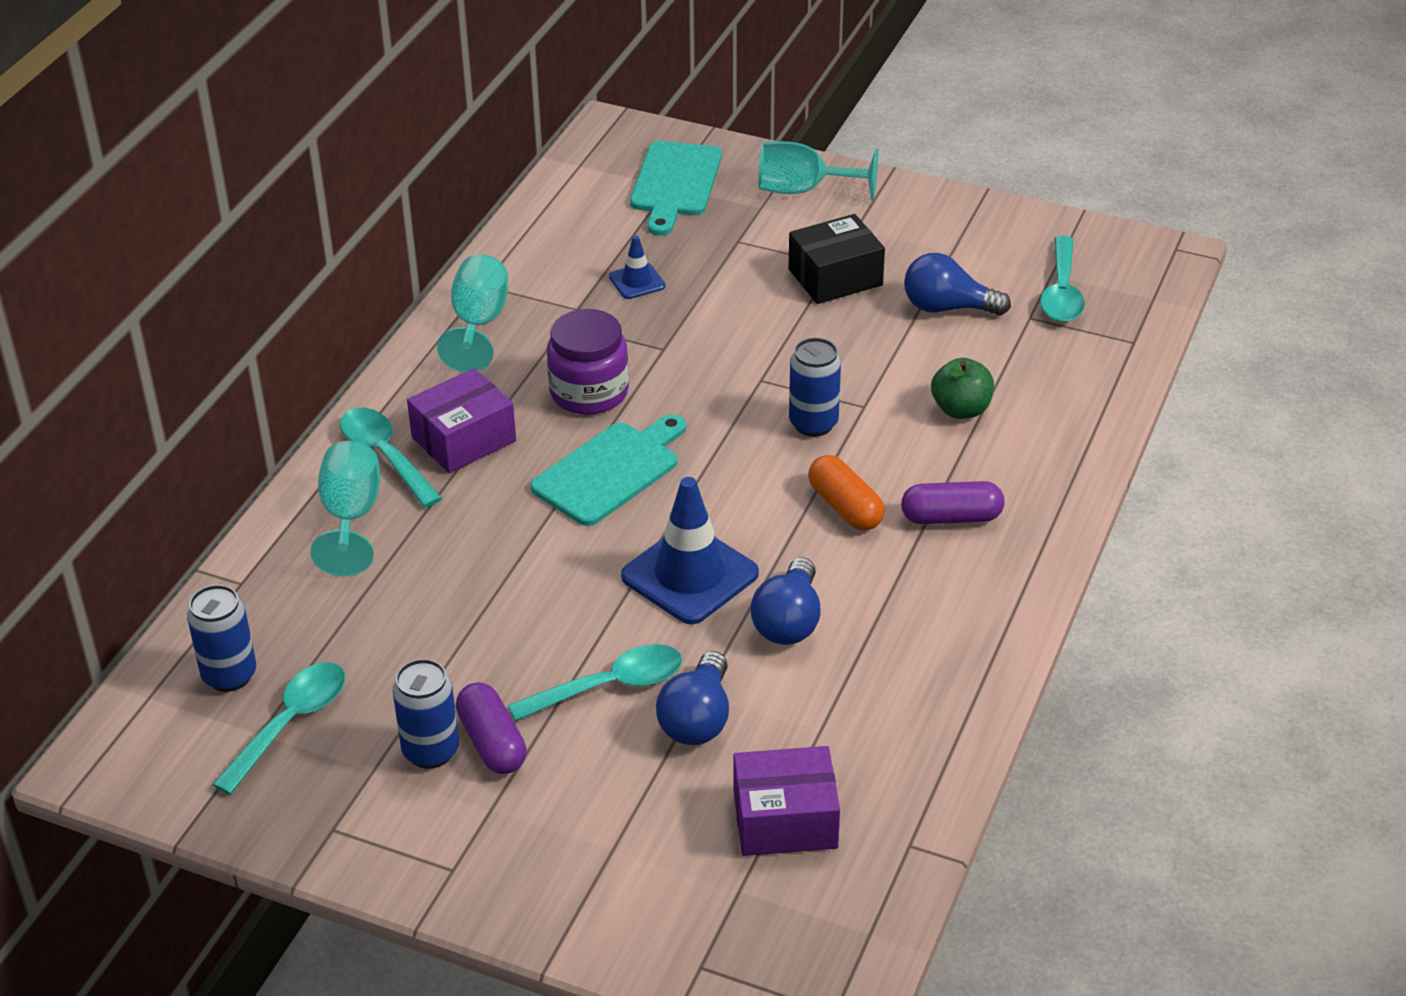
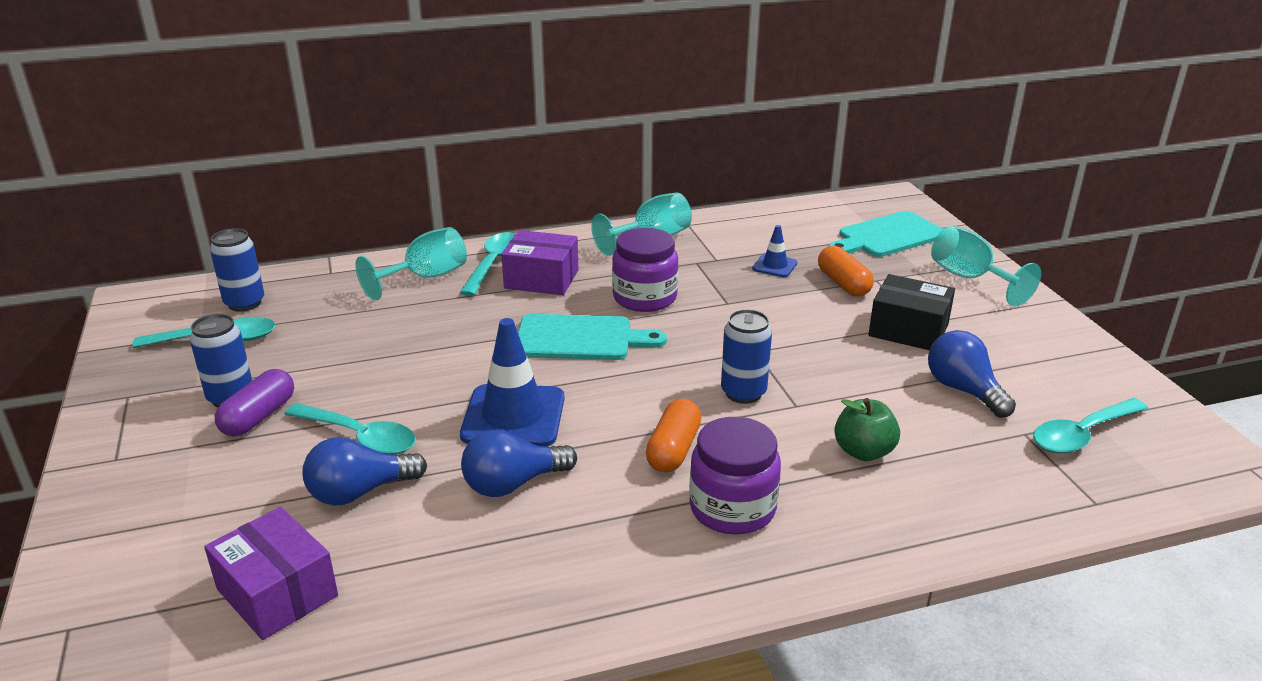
camera: 50 degrees right, 10 degrees down
purple capsule [901,481,1004,524] -> purple jar [689,417,781,535]
none -> orange capsule [818,246,874,296]

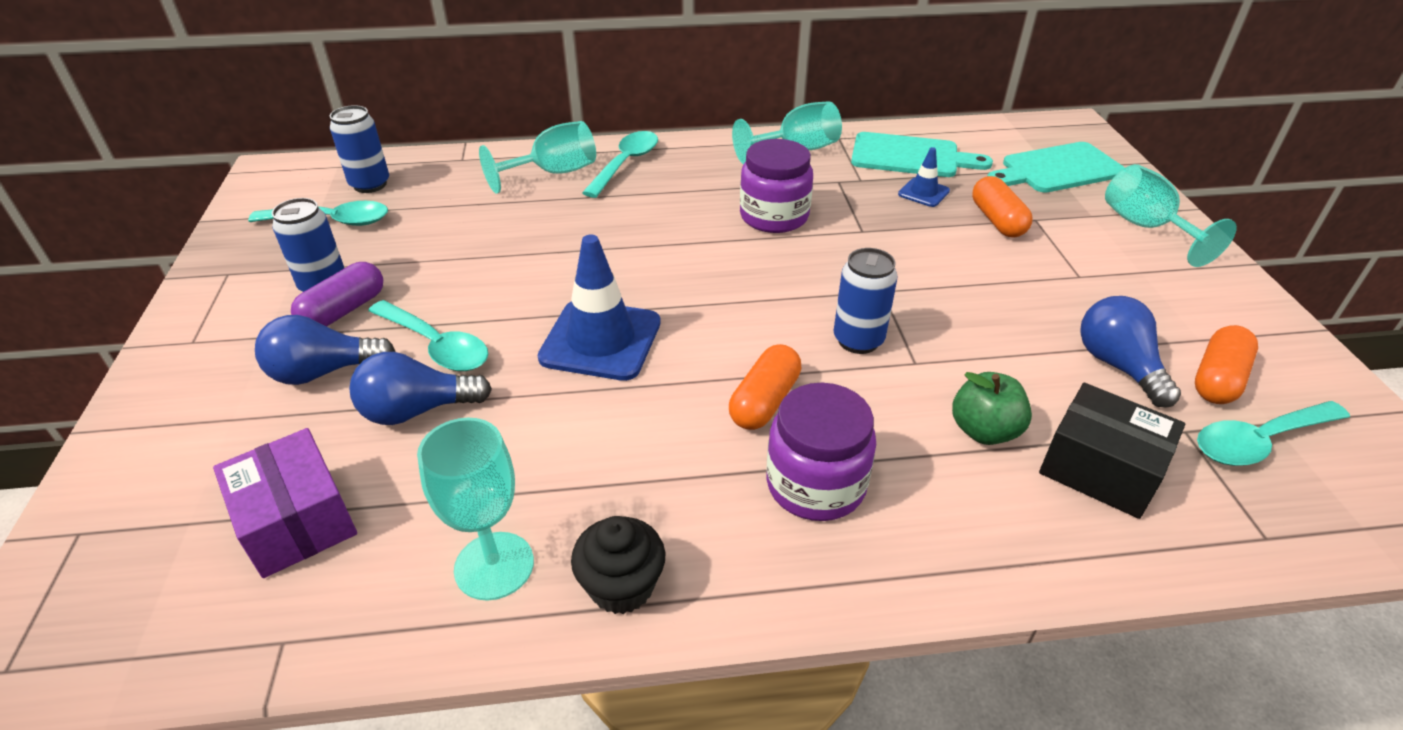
camera: 10 degrees right, 10 degrees up
blue light bulb [461,430,577,497] -> blue light bulb moved to [255,315,395,385]
purple box [501,230,579,295] -> none
turquoise cutting board [518,314,667,360] -> turquoise cutting board moved to [851,132,993,177]
black box [868,274,955,350] -> black box moved to [1039,383,1185,519]
none -> turquoise goblet [417,418,534,601]
none -> black cupcake [571,516,665,614]
none -> orange capsule [1195,325,1258,404]

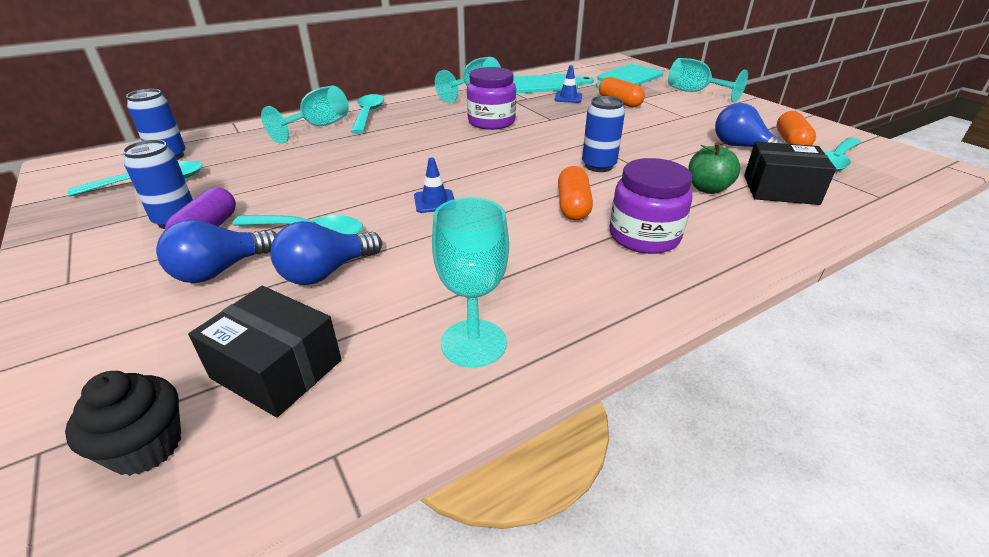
camera: 25 degrees left, 5 degrees down
purple box [213,428,357,578] -> black box [188,286,342,417]
blue traffic cone [537,234,661,381] -> blue traffic cone [414,158,454,213], size x0.50
black cupcake [571,516,665,614] -> black cupcake moved to [65,371,181,476]

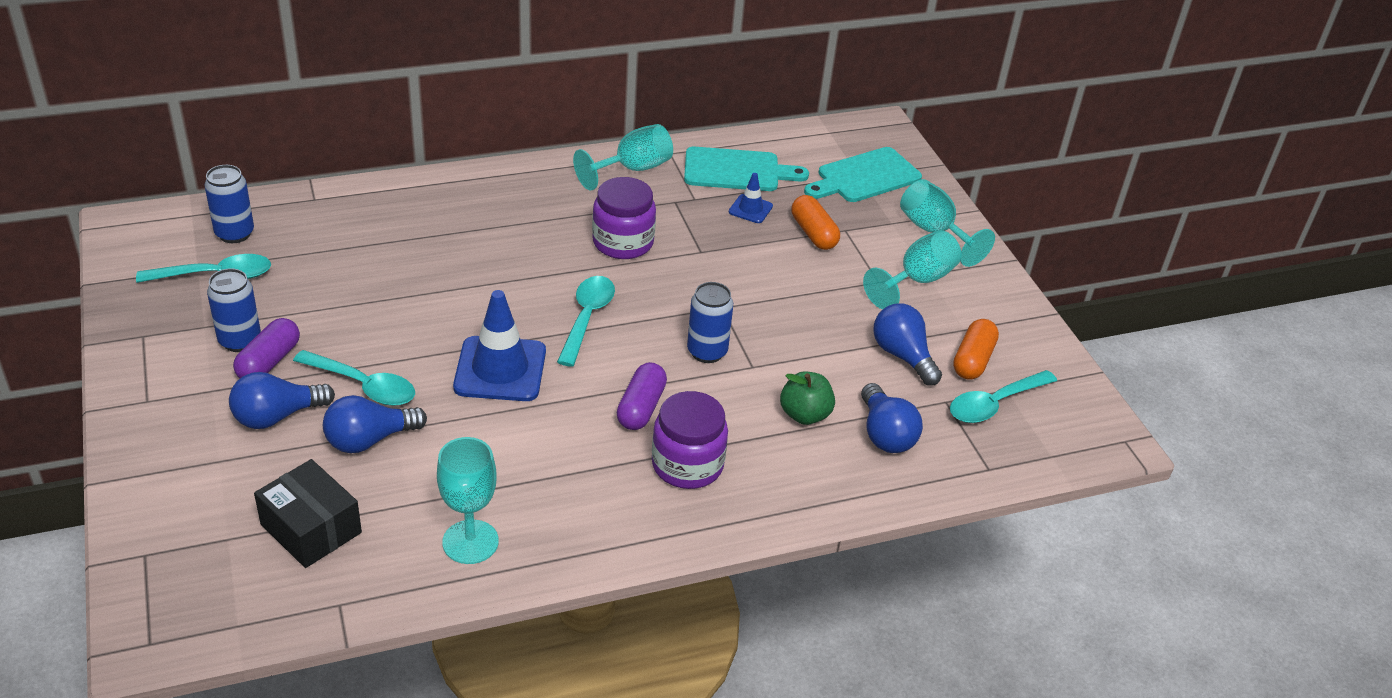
camera: 10 degrees right, 5 degrees up
black cupcake [65,371,181,476] -> none
turquoise goblet [261,86,349,144] -> turquoise goblet moved to [863,230,961,309]
turquoise spoon [351,94,384,134] -> turquoise spoon moved to [557,276,615,367]
blue traffic cone [414,158,454,213] -> blue traffic cone [453,290,546,401], size x1.99
orange capsule [558,166,593,220] -> purple capsule [617,362,667,430]
black box [744,142,836,205] -> blue light bulb [861,383,923,453]

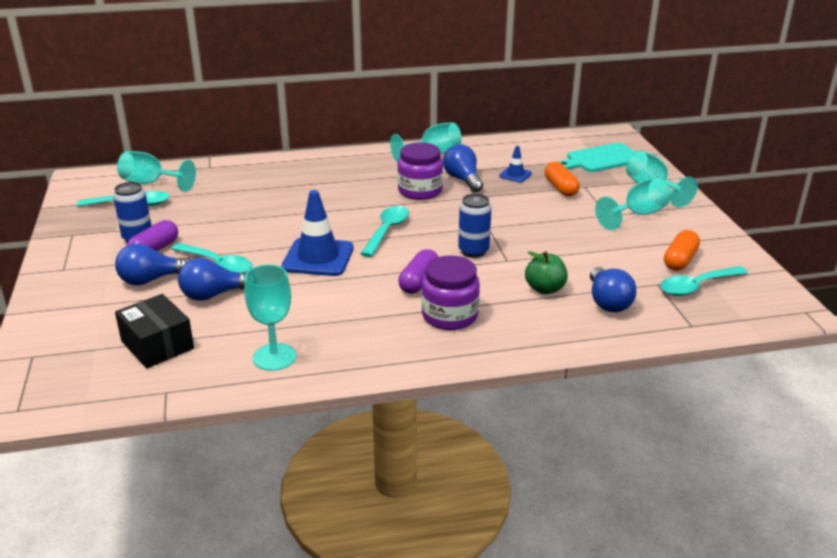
camera: 10 degrees right, 10 degrees down
blue can [204,165,254,243] -> turquoise goblet [117,151,196,192]
turquoise cutting board [684,147,809,191] -> none
blue light bulb [873,303,942,386] -> blue light bulb moved to [443,144,483,192]

